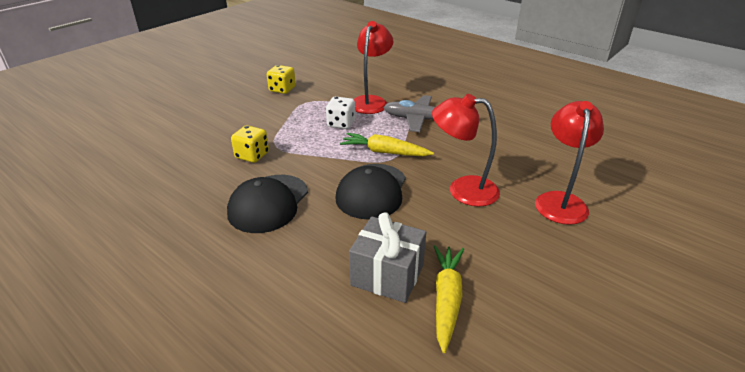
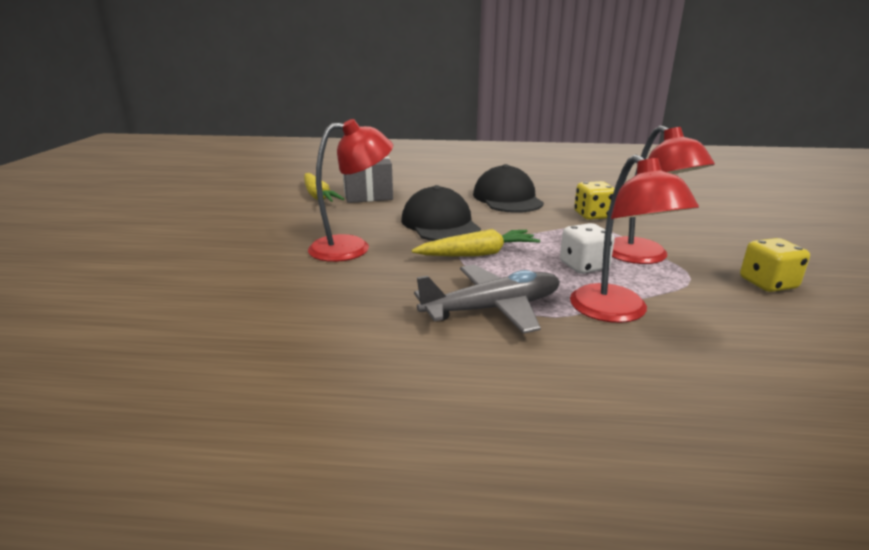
camera: 145 degrees right, 10 degrees down
red lamp [535,101,604,225] -> red lamp moved to [612,125,715,264]

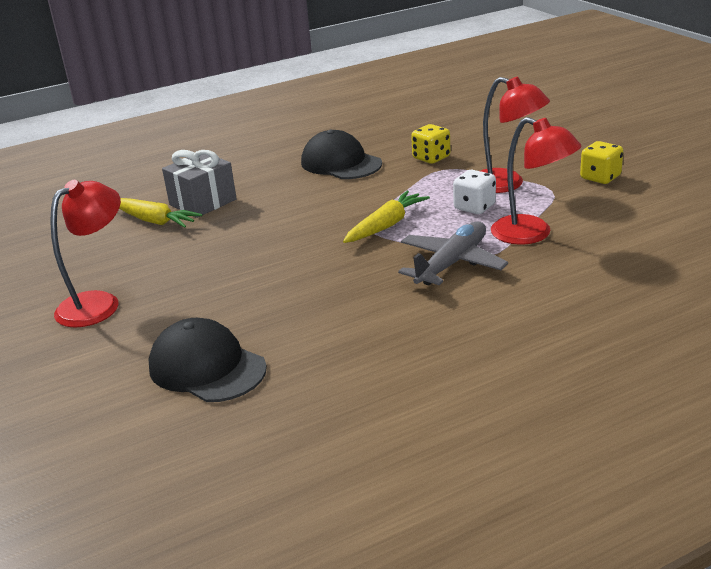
camera: 30 degrees left, 5 degrees up
red lamp [308,119,393,262] -> red lamp moved to [50,180,121,328]
black cap [401,185,481,241] -> black cap moved to [148,318,267,402]

